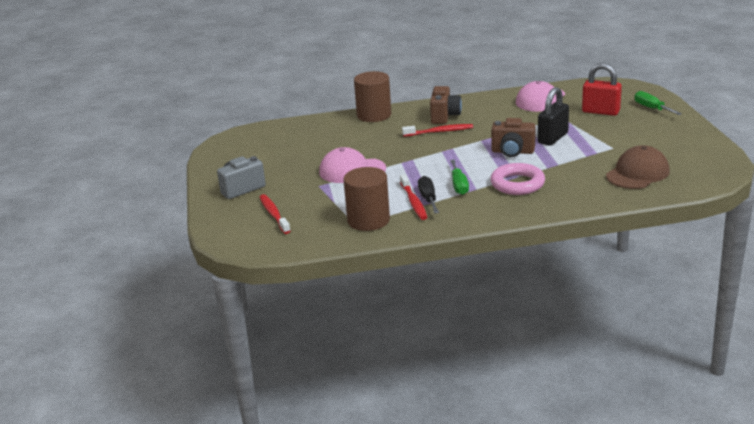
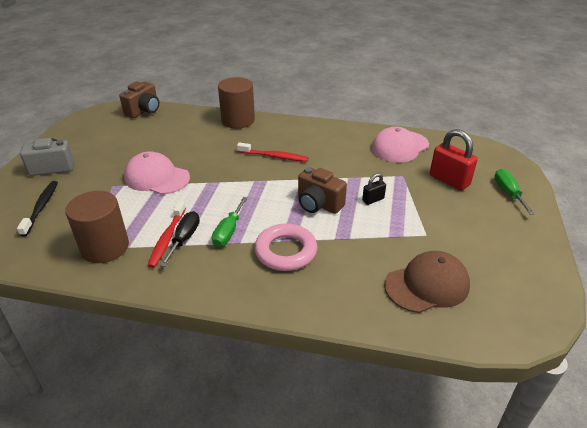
camera: 20 degrees right, 10 degrees up
red toothbrush [260,194,291,234] -> black toothbrush [17,181,58,237]
brown camera [430,86,462,124] -> brown camera moved to [119,81,159,118]
black padlock [538,87,569,146] -> black padlock [362,173,386,205], size x0.53

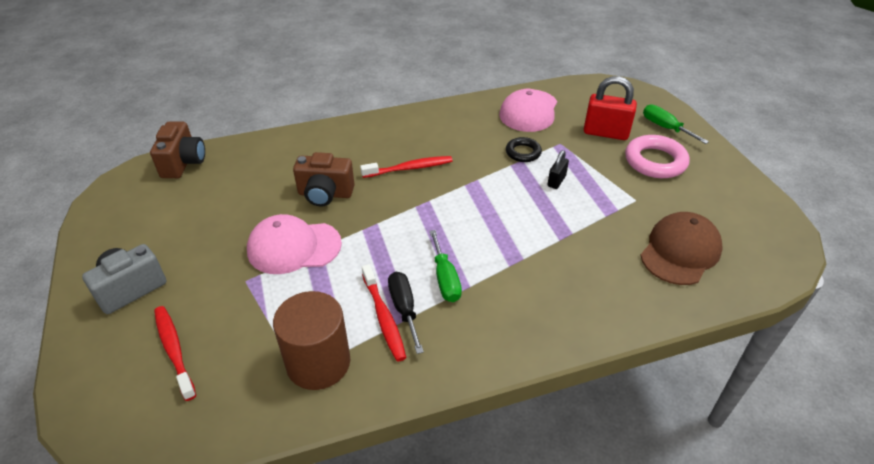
camera: 30 degrees left, 5 degrees up
black toothbrush [17,181,58,237] -> red toothbrush [154,306,196,401]
brown cylinder [218,77,255,128] -> none
pink ring [254,223,317,271] -> pink ring moved to [625,135,690,178]
brown camera [298,167,347,214] -> brown camera moved to [293,152,355,206]
none -> black ring [506,137,542,162]

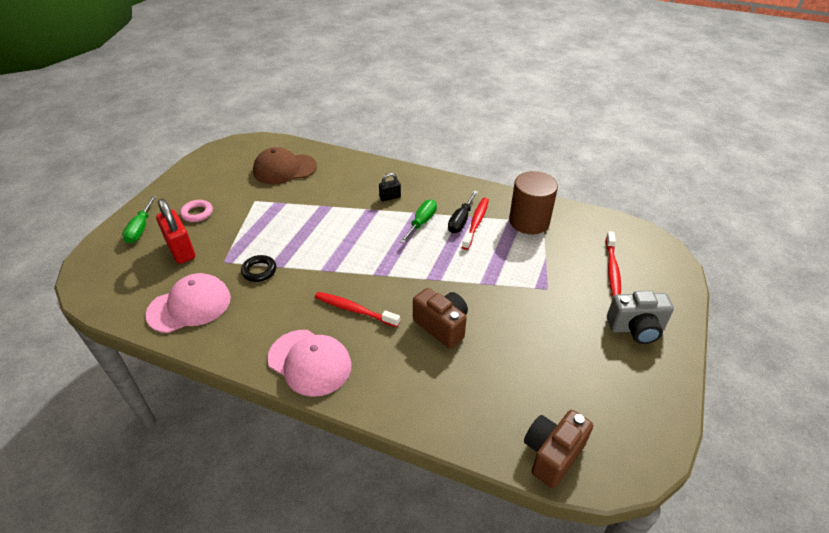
camera: 140 degrees left, 0 degrees up
pink cap [247,214,342,274] -> pink cap moved to [267,330,352,397]
black padlock [547,150,569,189] -> black padlock moved to [379,173,401,201]
pink ring [625,135,690,178] -> pink ring [180,200,213,222], size x0.59

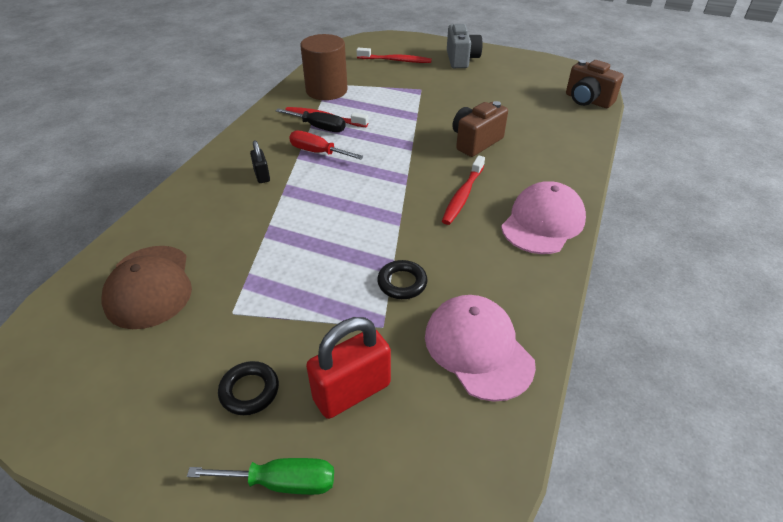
camera: 90 degrees left, 0 degrees up
pink ring [180,200,213,222] -> black ring [218,361,279,415]
green screwdriver [400,199,437,243] -> red screwdriver [289,131,364,160]

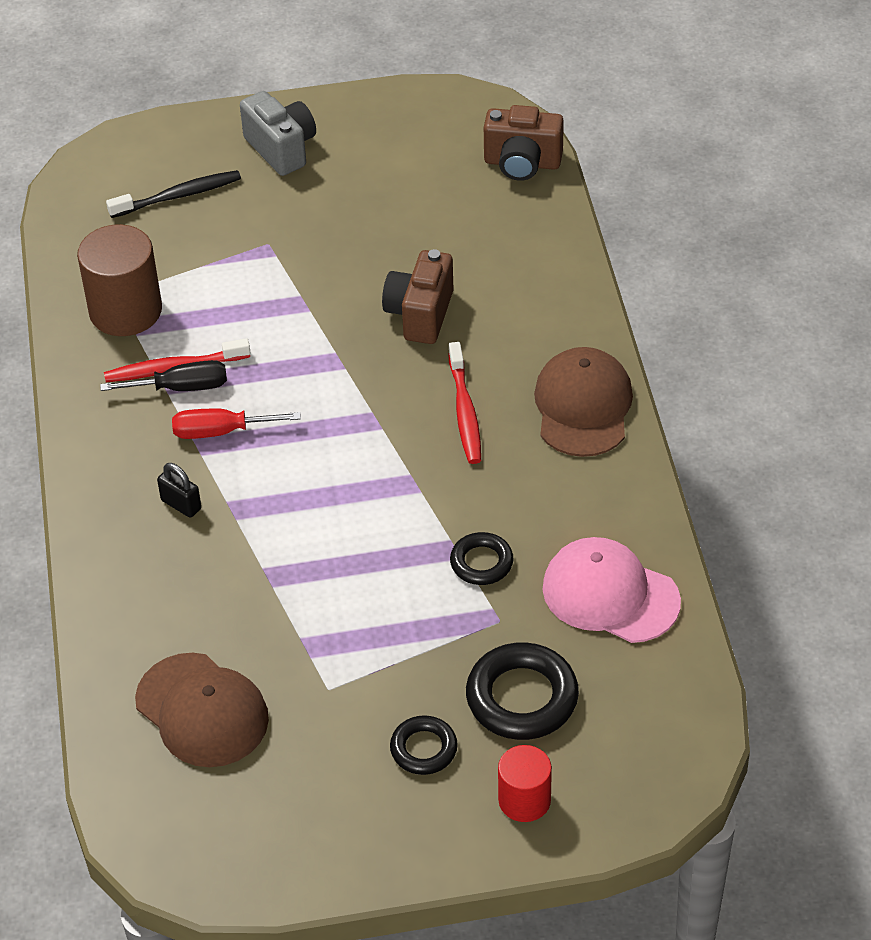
camera: 30 degrees left, 5 degrees up
green screwdriver [187,458,334,495] -> red cylinder [498,745,552,822]
red padlock [306,317,391,419] -> black ring [466,642,579,740]
red toothbrush [357,48,432,63] -> black toothbrush [106,170,241,218]
pink cap [501,181,586,254] -> brown cap [534,347,633,457]

